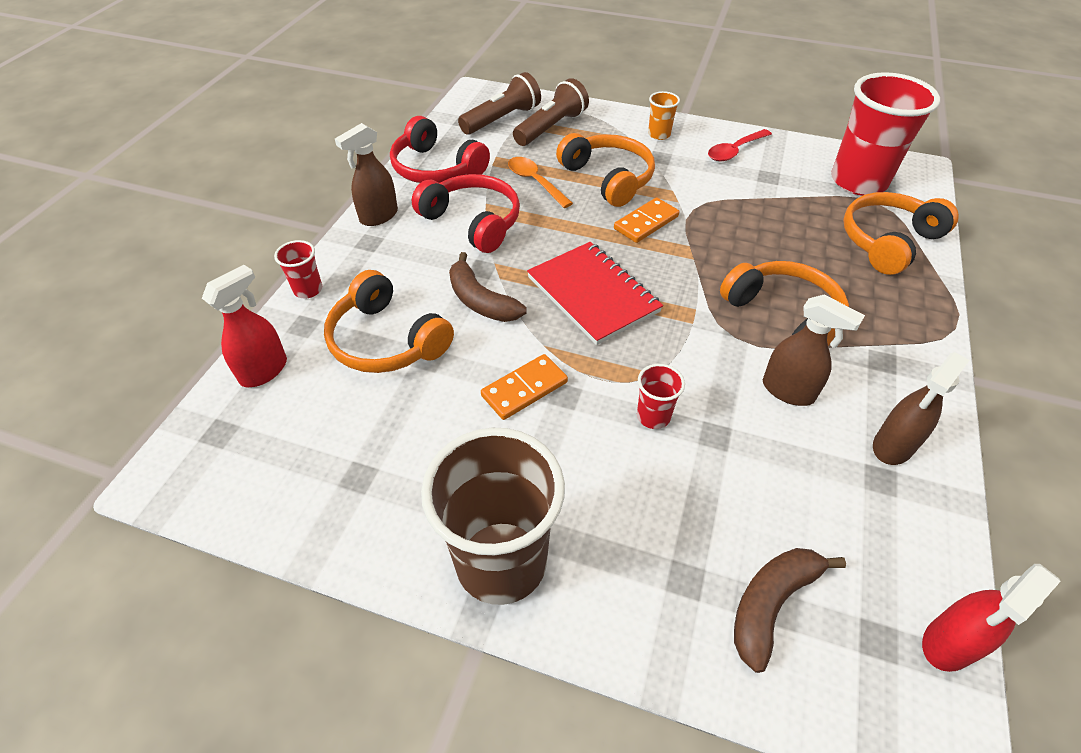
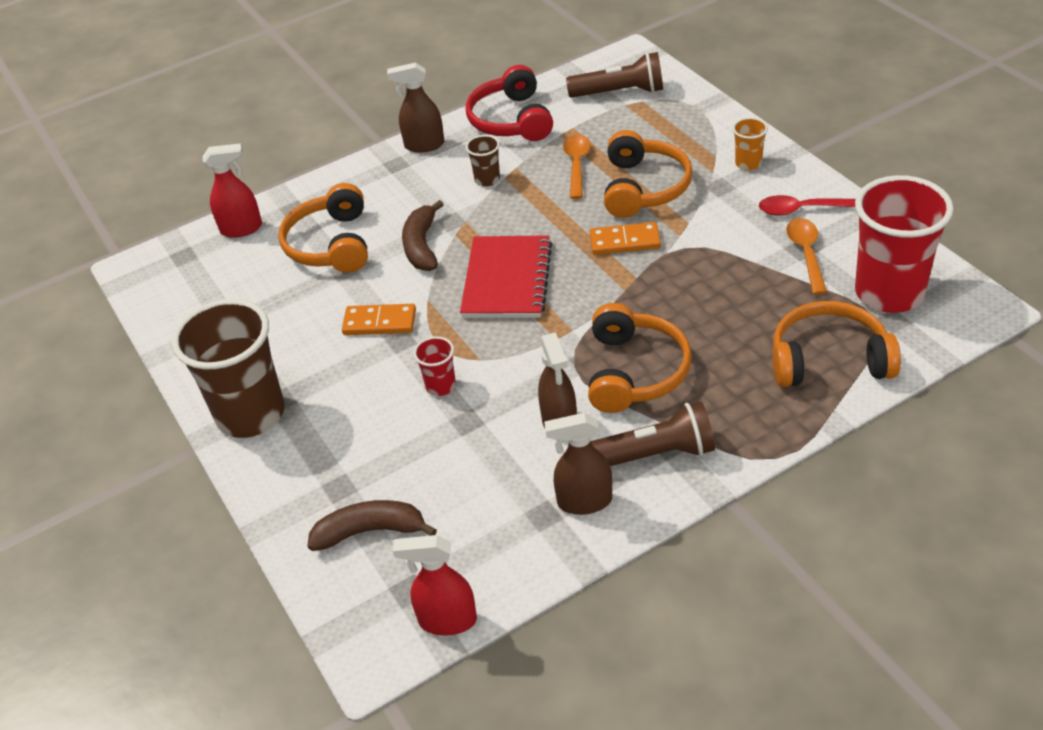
camera: 45 degrees right, 5 degrees down
red cup [274,240,322,299] -> none
red headphones [412,174,520,253] -> brown cup [466,135,500,187]
brown flashlight [513,78,589,146] -> brown flashlight moved to [591,401,715,466]
none -> orange spoon [786,218,827,295]

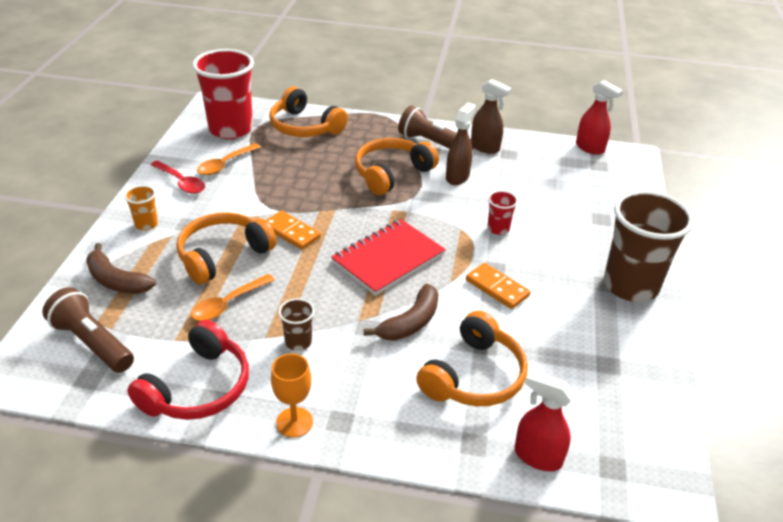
camera: 145 degrees left, 5 degrees down
brown banana [308,500,437,551] -> brown banana moved to [86,243,156,294]
brown spray bottle [387,62,444,153] -> orange goblet [271,353,313,438]

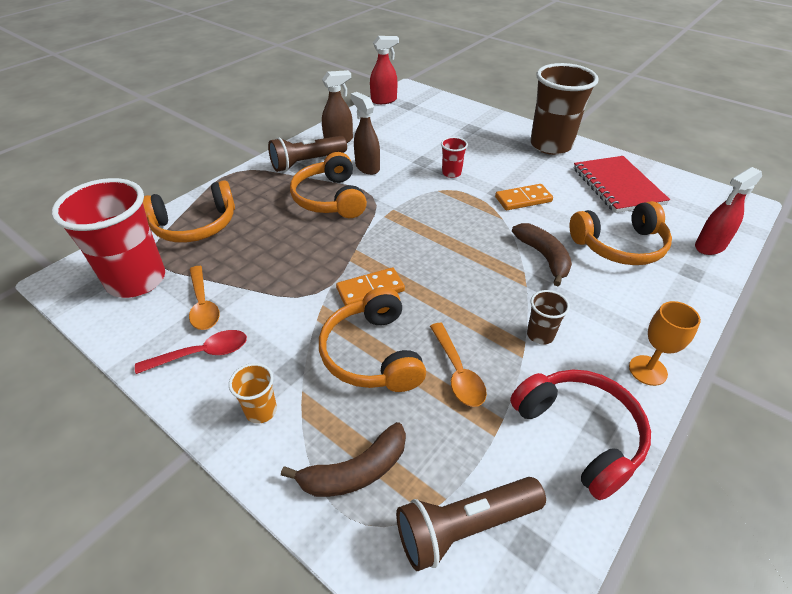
camera: 60 degrees left, 5 degrees up
red notebook [331,219,446,296] -> red notebook moved to [574,156,670,213]
orange headphones [416,311,528,406] -> orange headphones turned 105 degrees clockwise [569,201,672,265]

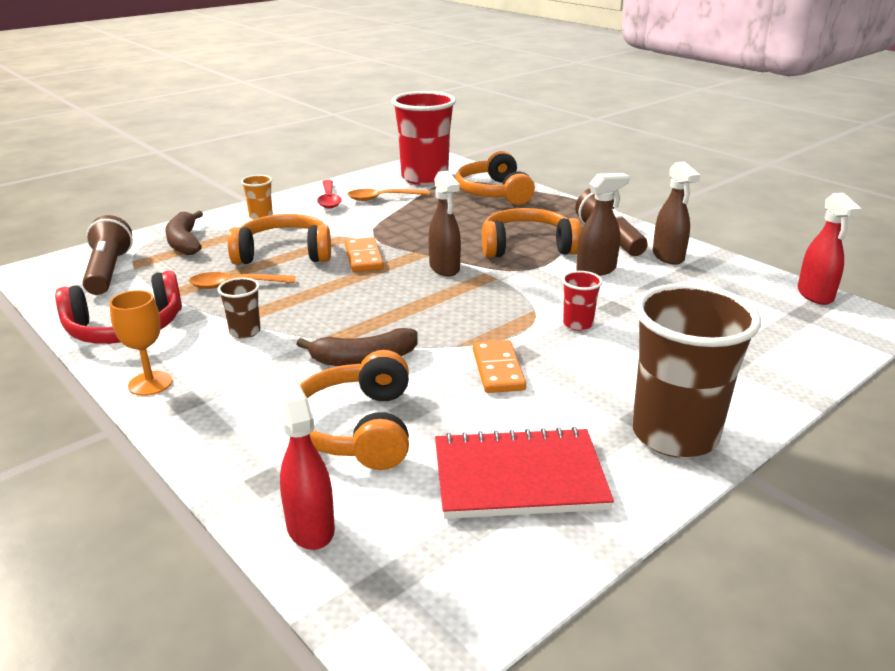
camera: 100 degrees right, 15 degrees down
none -> brown spray bottle [429,171,461,276]

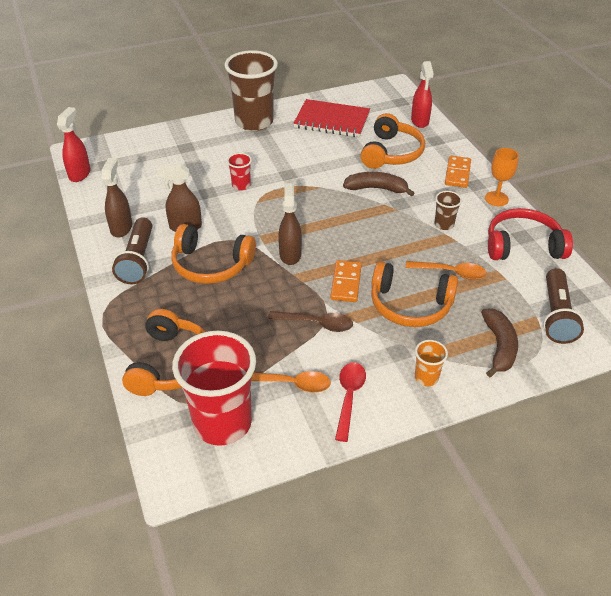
camera: 160 degrees left, 15 degrees up
orange domino [473,340,526,393] -> orange domino moved to [445,156,471,188]
none -> brown spoon [268,311,353,332]

